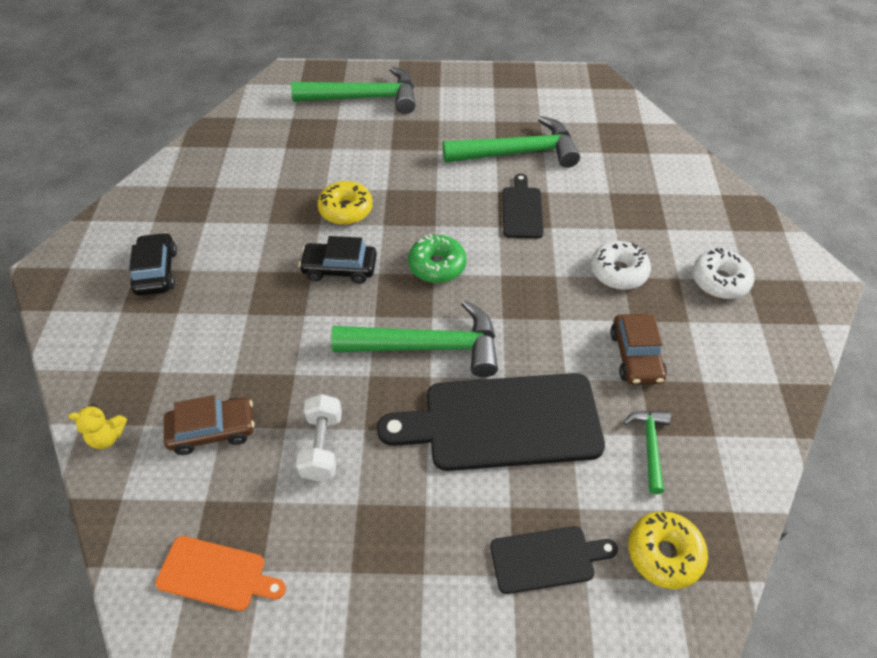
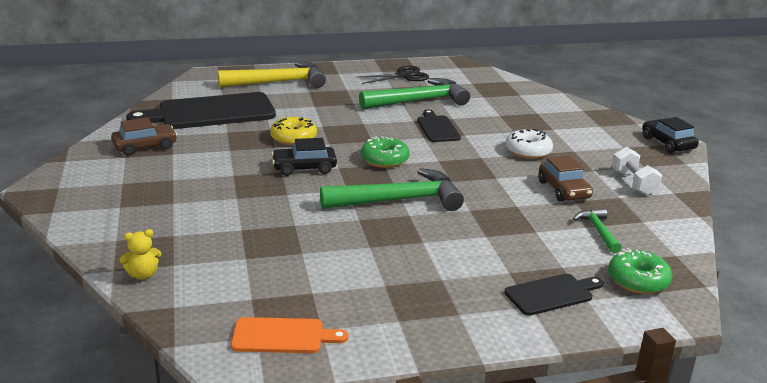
camera: 15 degrees left, 25 degrees down
black car [129,232,177,296] -> black car moved to [642,117,699,153]
brown car [164,395,255,455] -> brown car moved to [111,117,177,156]
green hammer [291,66,415,114] -> yellow hammer [218,61,326,88]
white dumbbell [296,394,342,481] -> white dumbbell moved to [612,147,662,195]
black cutting board [377,373,605,471] -> black cutting board moved to [126,92,276,129]
yellow donut [628,511,708,589] -> green donut [608,248,673,294]
white donut [692,248,754,299] -> none
none -> black scissors [356,66,429,84]

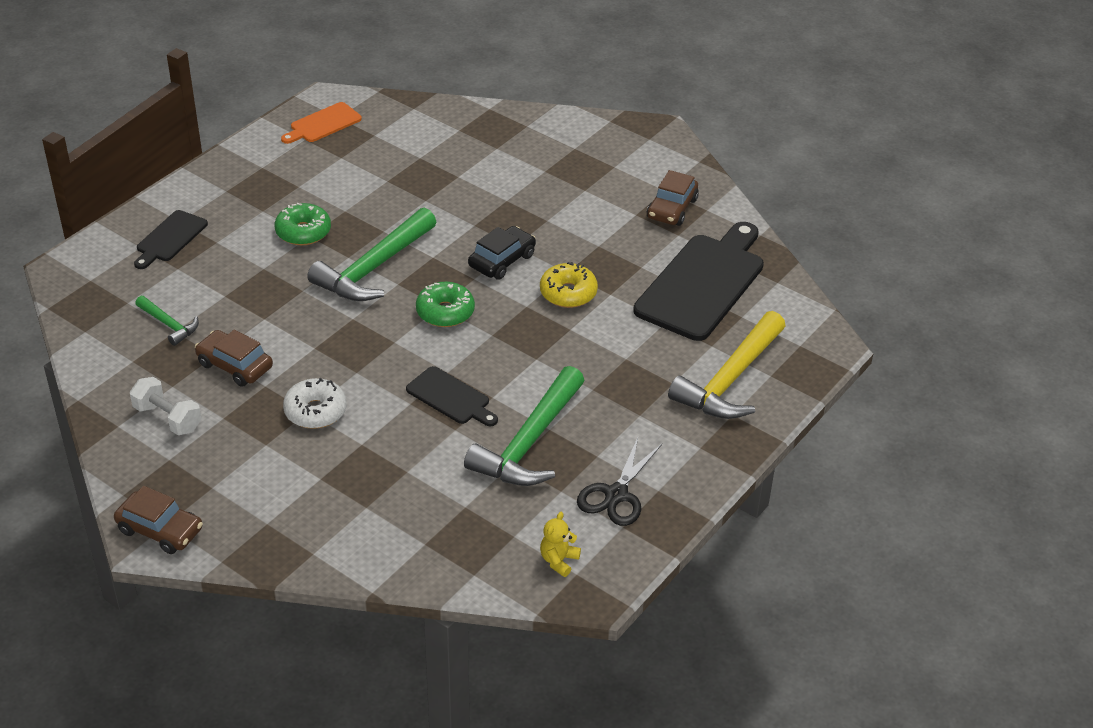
camera: 140 degrees right, 15 degrees up
yellow teddy bear [120,229,161,280] -> yellow teddy bear moved to [540,512,581,577]
green donut [608,248,673,294] -> green donut moved to [275,203,331,245]
black car [642,117,699,153] -> brown car [114,486,203,554]

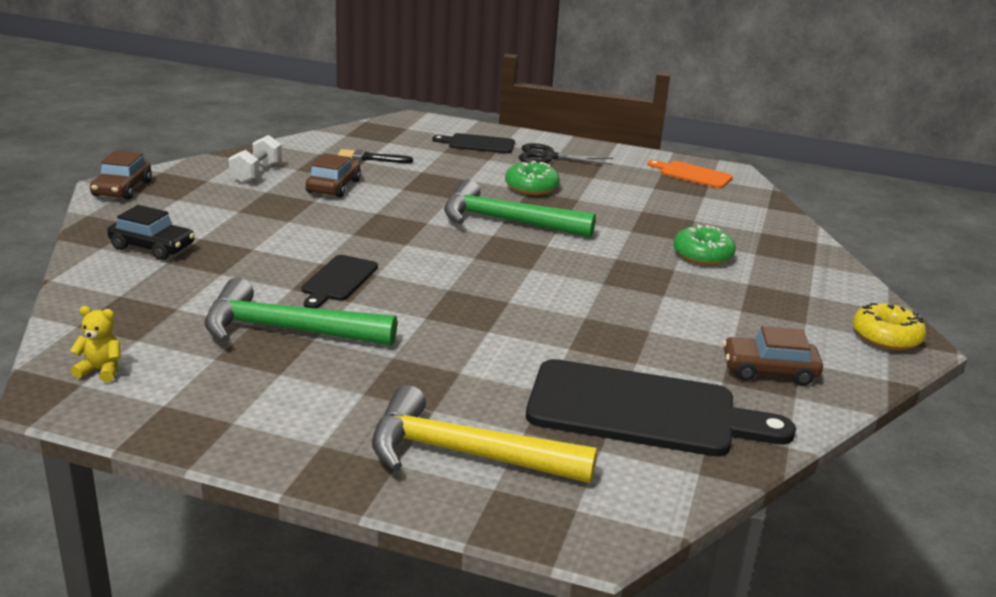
camera: 70 degrees right, 15 degrees down
green hammer [135,296,199,346] -> black brush [338,149,413,163]
white donut [283,378,347,429] -> none
green donut [416,282,475,327] -> green donut moved to [673,225,736,265]
black car [468,226,536,280] -> black car moved to [107,205,195,260]
yellow donut [540,262,598,308] -> yellow donut moved to [853,303,926,351]
black scissors [577,438,662,526] -> black scissors moved to [519,143,613,165]

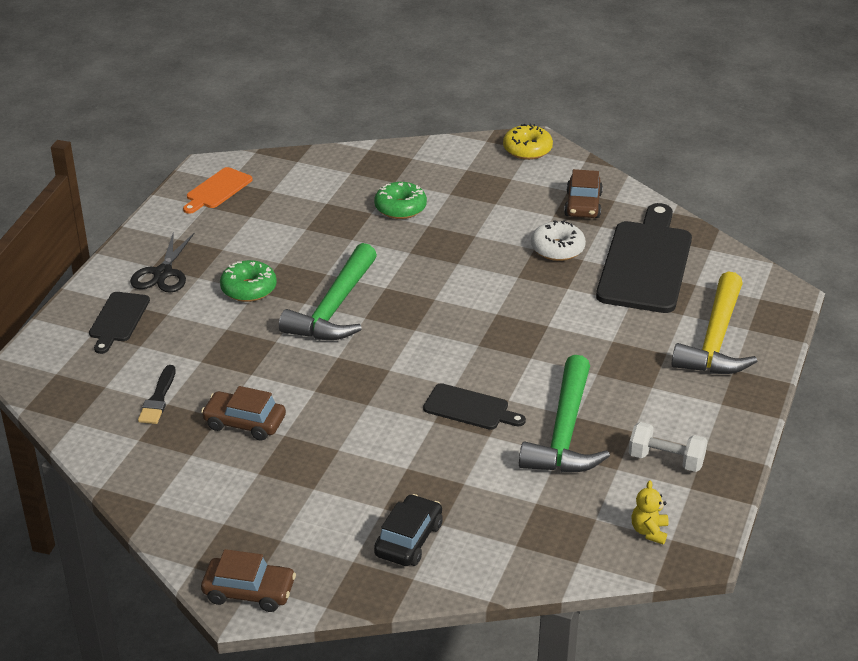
camera: 85 degrees left, 10 degrees up
white dumbbell [229,135,282,183] -> white dumbbell moved to [628,422,707,472]
none -> white donut [531,220,586,261]

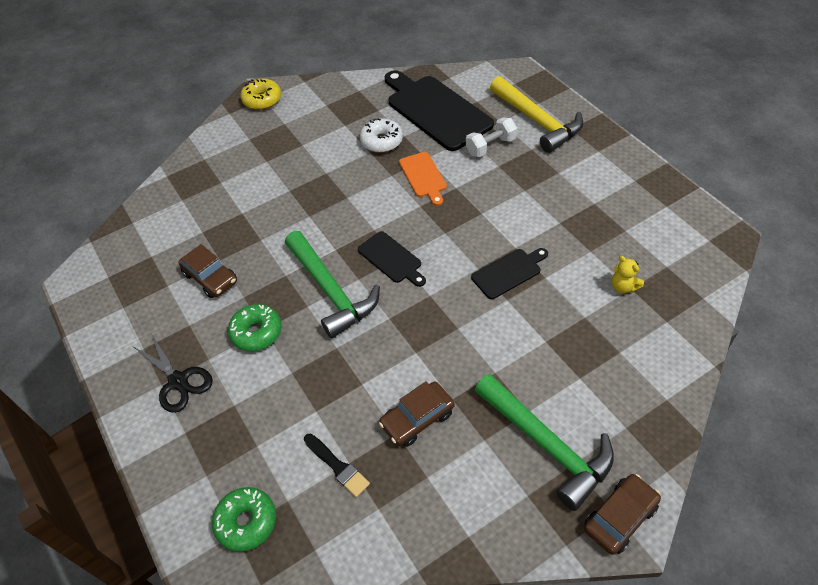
camera: 50 degrees left, 15 degrees up
black cutting board [89,292,150,354] -> black cutting board moved to [358,231,426,287]
orange cutting board [183,167,253,214] -> orange cutting board moved to [399,152,447,206]
green donut [374,182,427,219] -> green donut moved to [212,487,276,552]
black car [374,494,443,566] -> none
green hammer [519,355,610,473] -> green hammer moved to [475,374,614,511]
brown car [564,169,603,218] -> brown car moved to [179,244,237,298]
white dumbbell [628,422,707,472] -> white dumbbell moved to [466,117,517,157]
yellow teddy bear [631,480,669,544] -> yellow teddy bear moved to [612,256,644,293]

